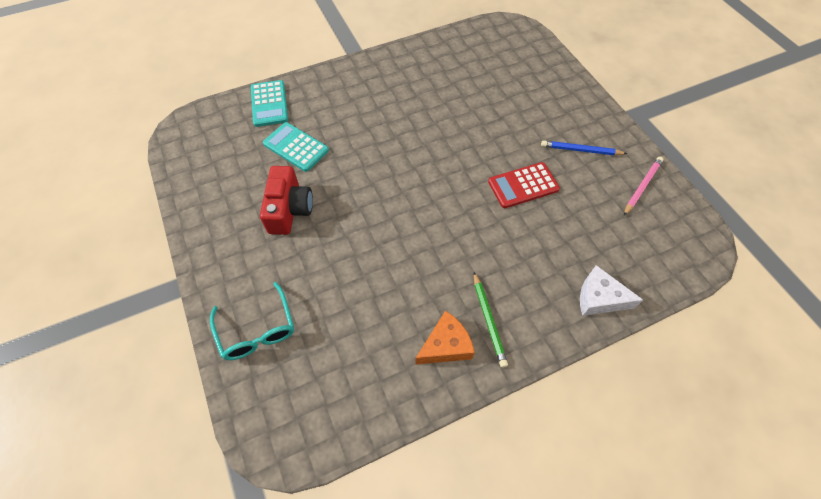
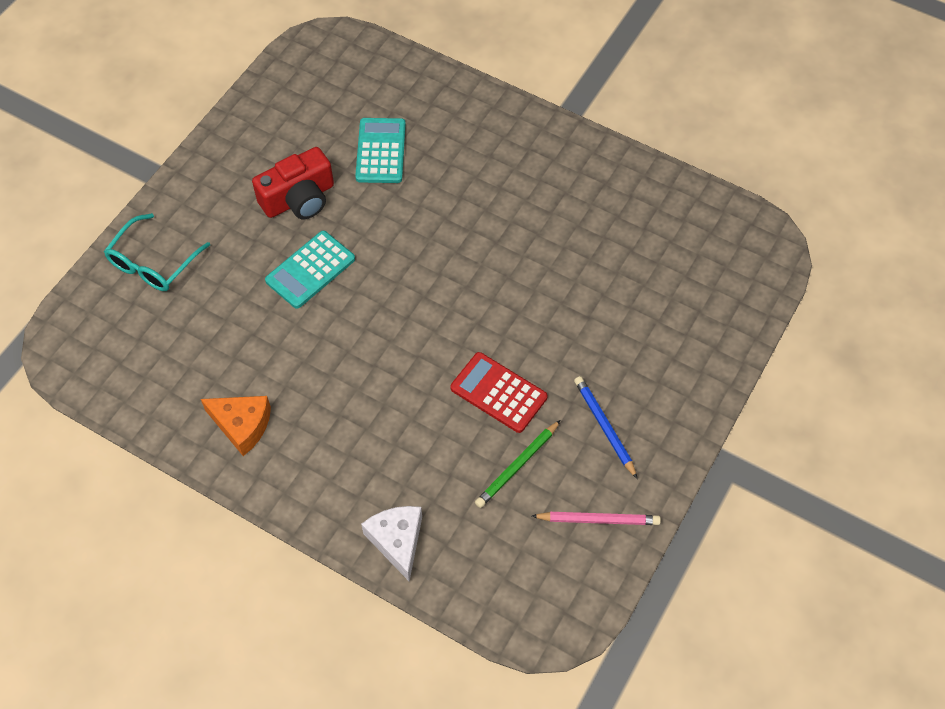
camera: 55 degrees right, 0 degrees up
turquoise calculator [251,80,288,127] -> turquoise calculator moved to [265,231,355,309]
green pencil [474,272,508,368] -> green pencil moved to [475,420,561,508]

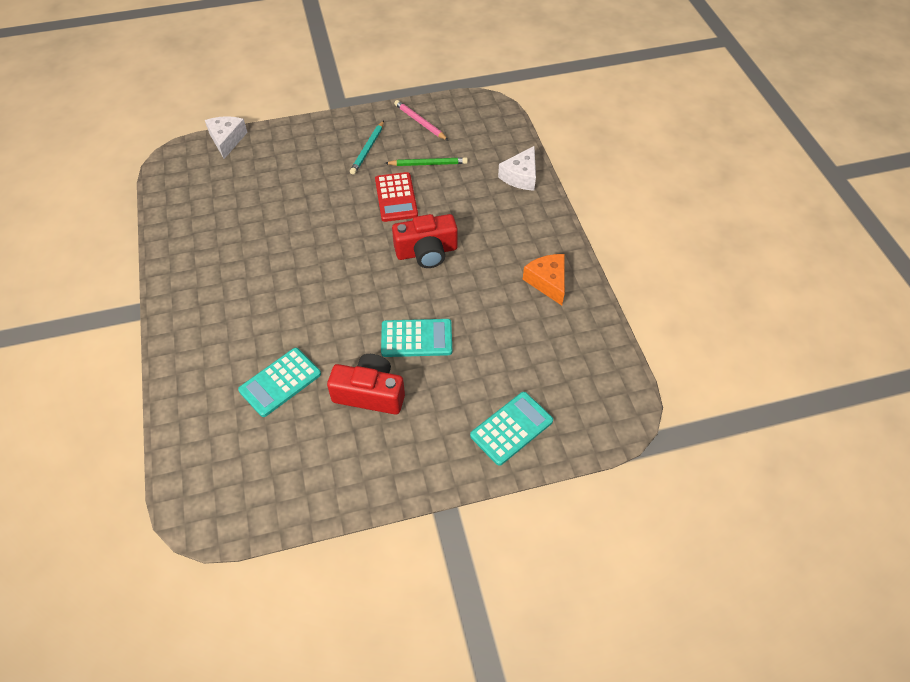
camera: 135 degrees left, 5 degrees down
turquoise glasses [104,213,210,291] -> turquoise calculator [470,392,553,466]
blue pencil [574,376,638,479] -> turquoise pencil [350,121,384,175]
none -> white cheese [205,116,248,159]
none -> red camera [392,214,458,268]

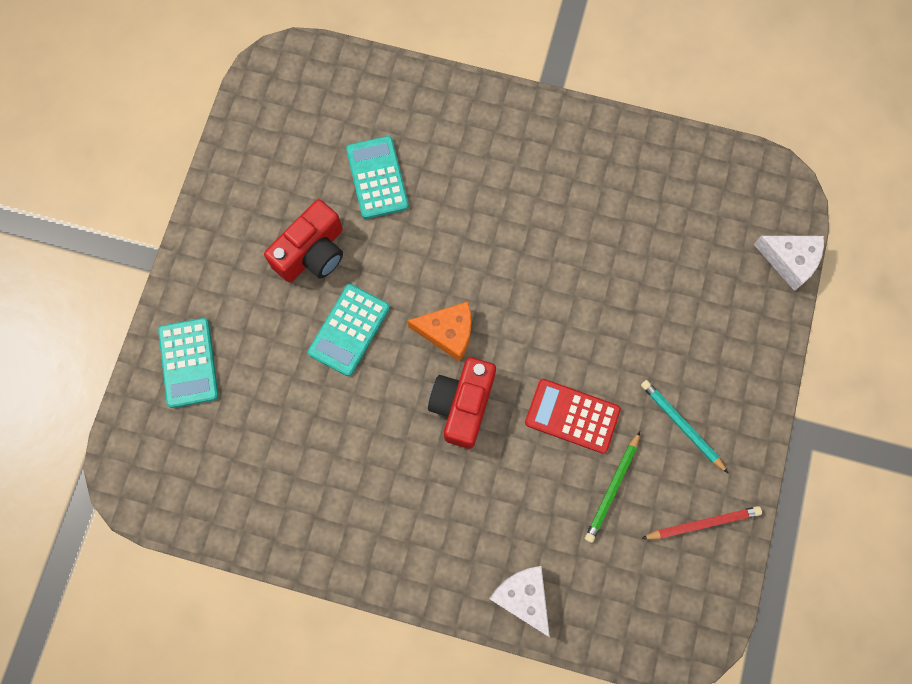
camera: 120 degrees right, 20 degrees up
pink pencil [394,100,449,141] -> red pencil [641,506,762,539]
orange cheese [523,254,565,306] -> orange cheese moved to [407,302,471,362]

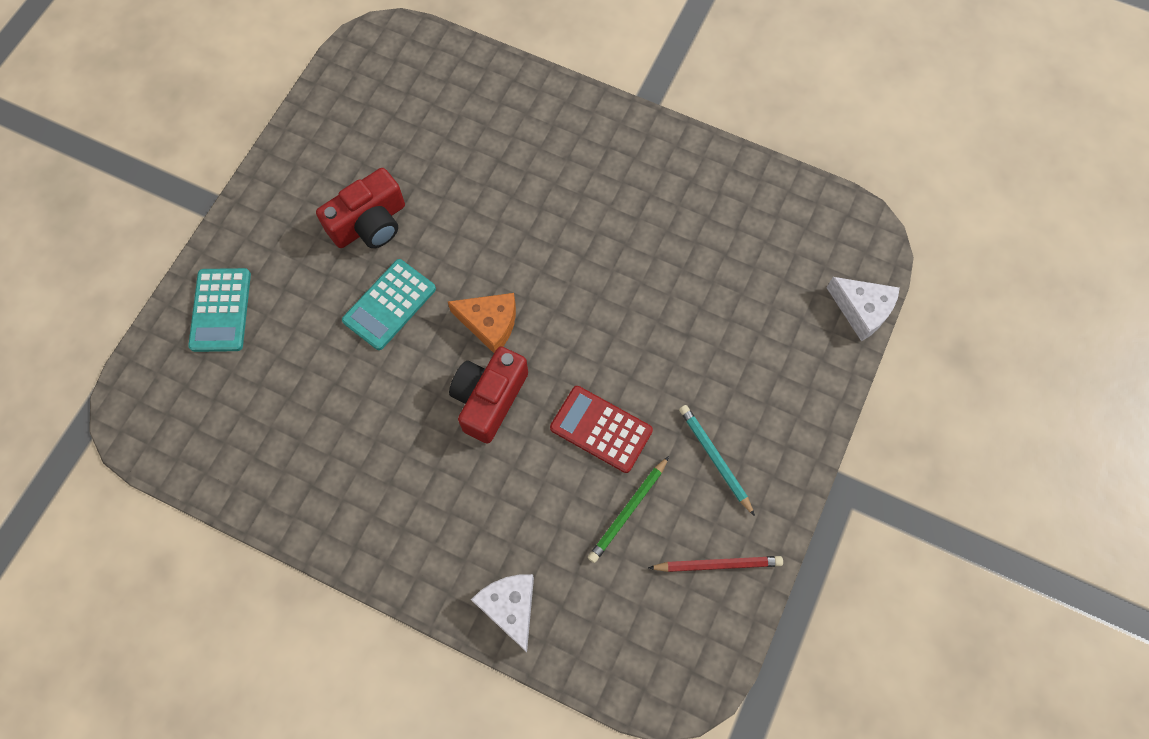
camera: 10 degrees right, 5 degrees down
turquoise calculator [346,136,409,219] -> none

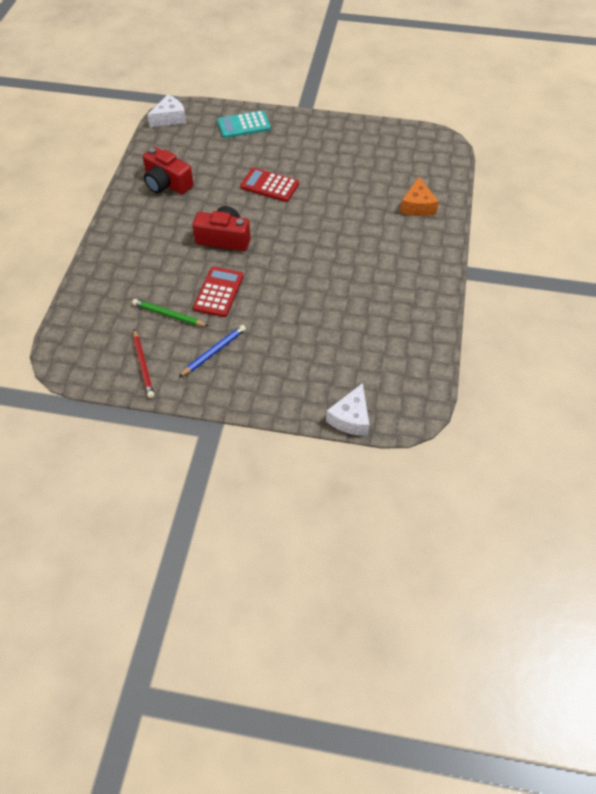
camera: 75 degrees right, 15 degrees down
red camera [316,168,405,248] -> red camera moved to [143,147,193,194]
turquoise calculator [342,259,436,350] -> red calculator [240,168,299,202]
orange cheese [448,293,516,353] -> orange cheese moved to [400,177,439,216]
white cheese [471,574,534,652] -> white cheese moved to [147,95,186,127]
turquoise pencil [679,405,755,516] -> blue pencil [179,325,246,377]

